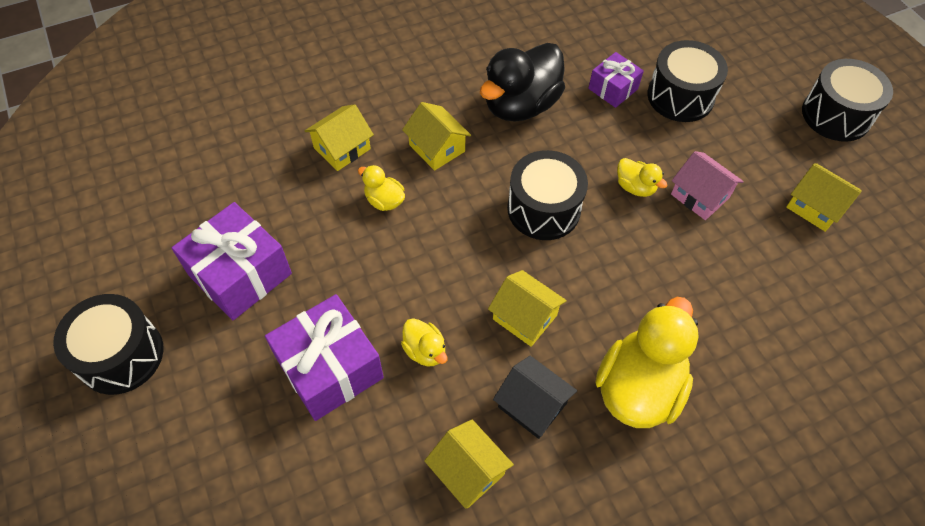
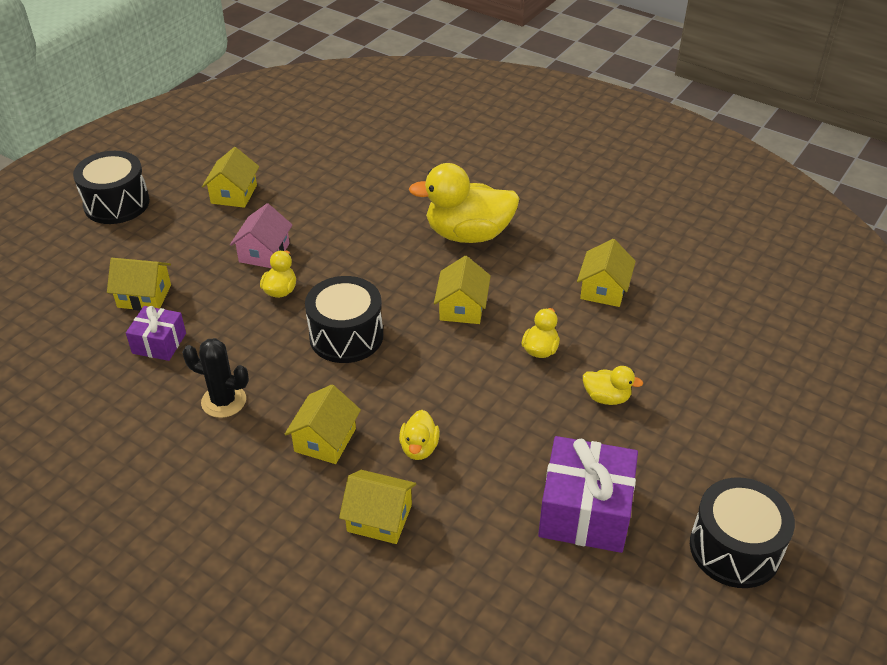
camera: 120 degrees left, 15 degrees down
purple gift [265,294,384,421] -> yellow duck [583,366,643,405]
black duck [480,43,565,122] -> black cactus [182,338,249,418]
black house [493,356,577,439] -> none
black drum [647,40,728,122] -> yellow house [107,258,171,311]

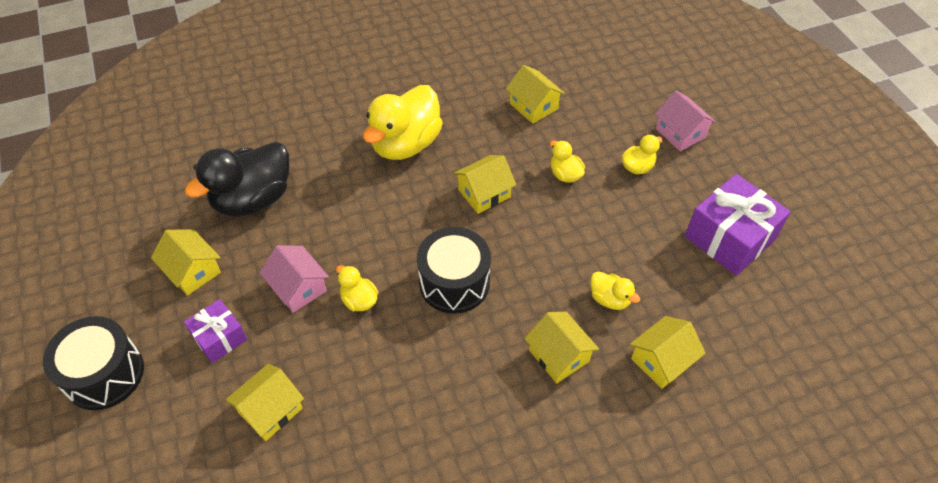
camera: 55 degrees left, 10 degrees up
purple gift [126,306,186,361] -> purple gift moved to [184,299,247,363]
black cactus [182,338,249,418] -> none
yellow house [434,256,491,324] -> yellow house turned 75 degrees counterclockwise [453,155,516,214]
black drum [690,477,795,588] -> none
none -> black duck [185,142,289,216]
none -> pink house [655,91,717,151]

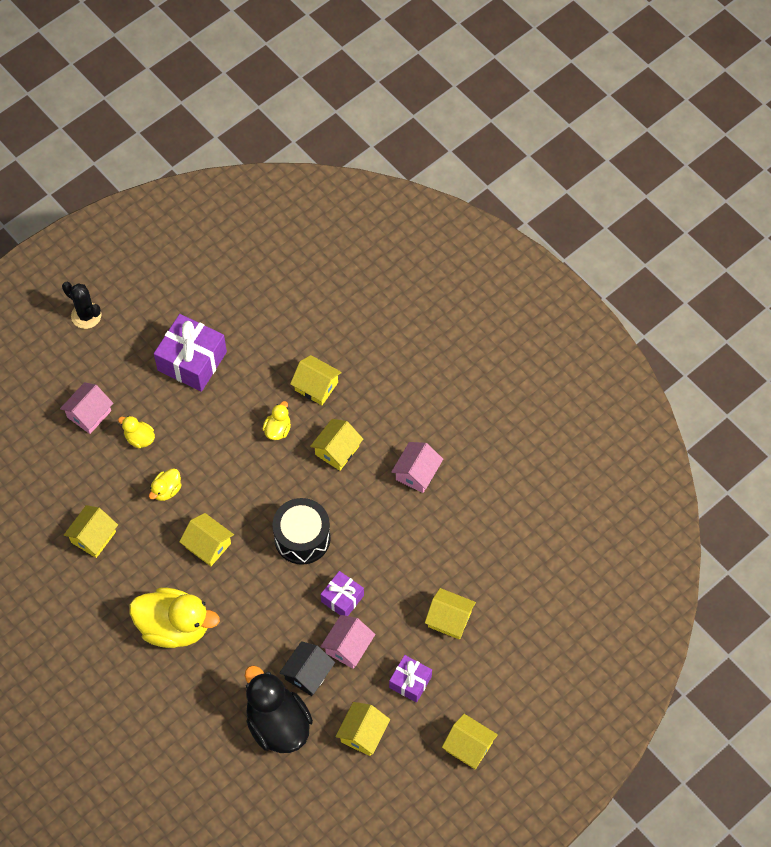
camera: 110 degrees left, 10 degrees up
black drum [43,316,144,410] -> yellow house [442,714,498,769]
black duck [185,142,289,216] -> black duck turned 150 degrees counterclockwise [245,665,313,753]
yellow duck [336,265,379,312] -> purple gift [321,571,364,616]
none -> black cactus [62,282,101,329]
none -> black house [279,641,335,696]
none -> pink house [391,442,443,493]

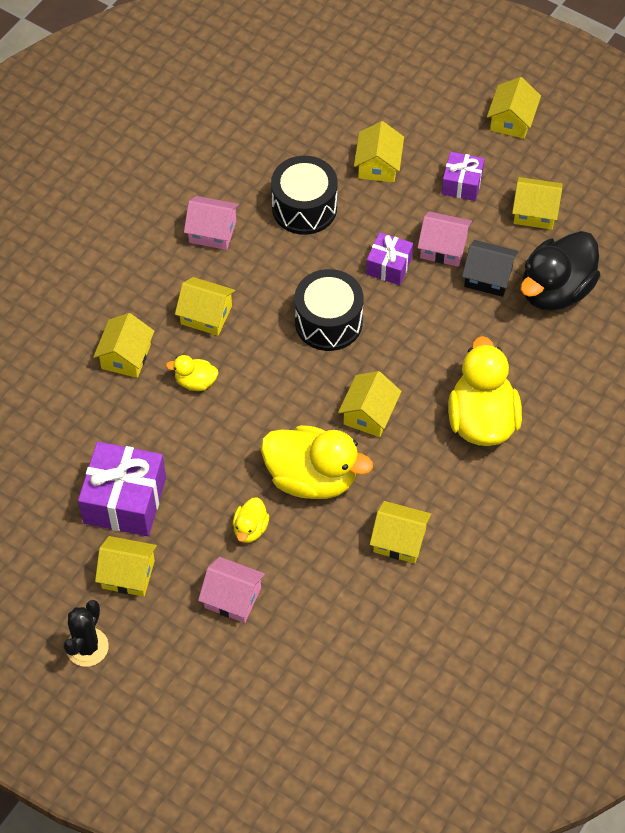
camera: 105 degrees left, 5 degrees down
yellow duck [149,468,182,501] -> yellow duck [261,425,373,499], size x2.14
none -> yellow house [95,536,157,597]
none -> black drum [271,156,338,235]

